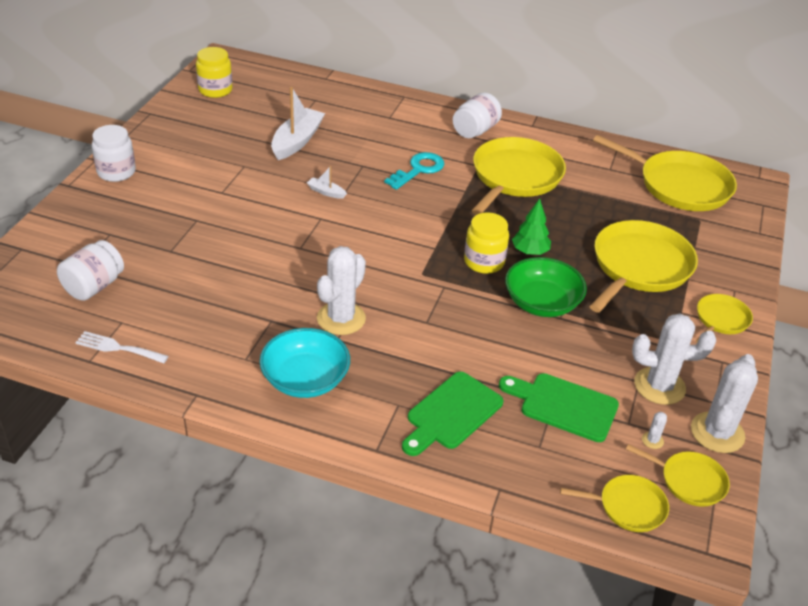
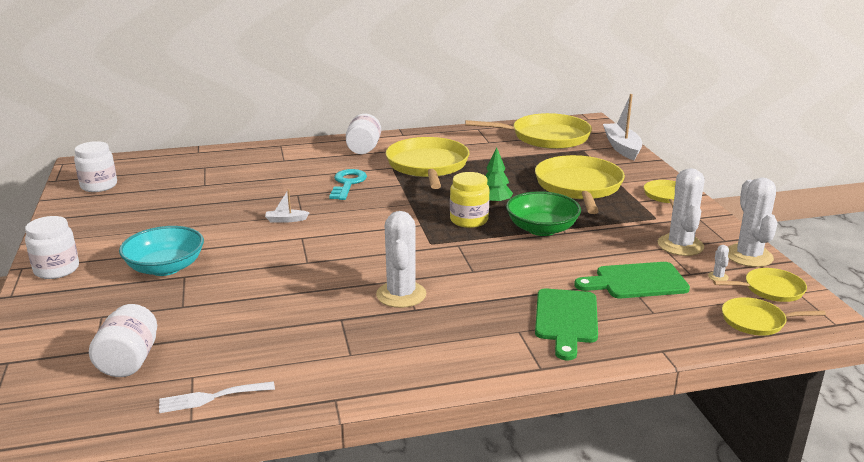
camera: 30 degrees left, 15 degrees down
yellow jar [196,47,232,98] -> white jar [74,141,117,192]
turquoise bowl [259,328,350,398] -> turquoise bowl moved to [119,226,204,276]
white boat [271,87,325,160] -> white boat moved to [603,94,642,160]
yellow pan [560,475,669,532] -> yellow pan turned 150 degrees counterclockwise [722,297,826,336]
white cactus [632,314,716,405] -> white cactus turned 60 degrees counterclockwise [658,168,705,256]

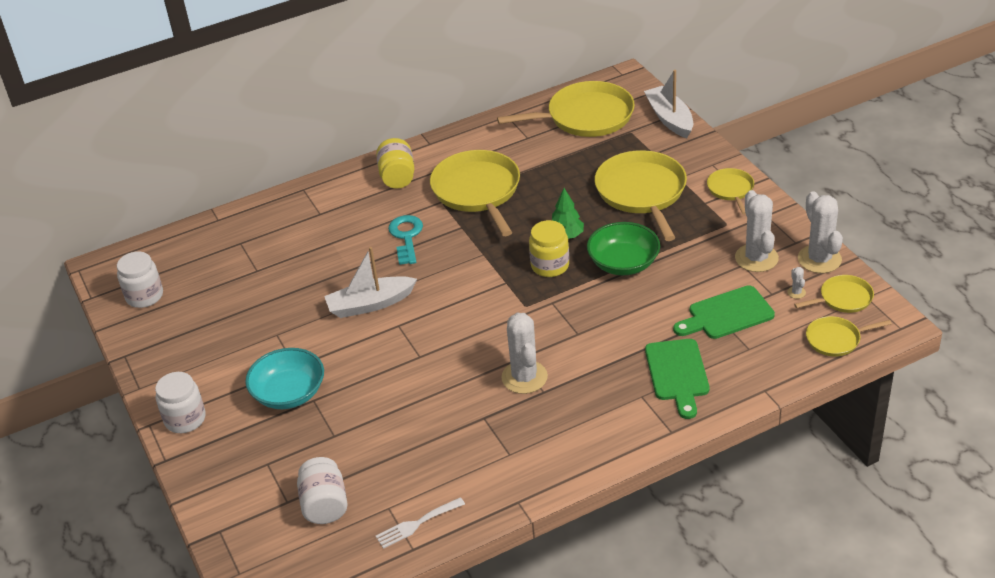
camera: 10 degrees left, 15 degrees up
white boat [265,189,310,223] -> white boat [324,247,417,318], size x2.10
white jar [346,114,381,154] -> yellow jar [376,138,415,189]

